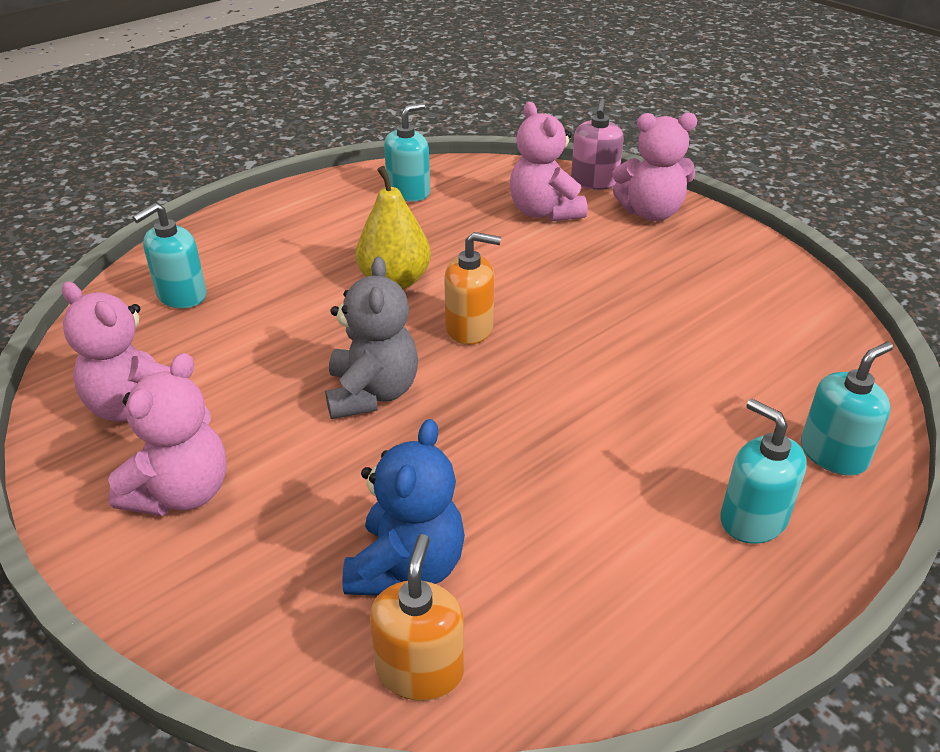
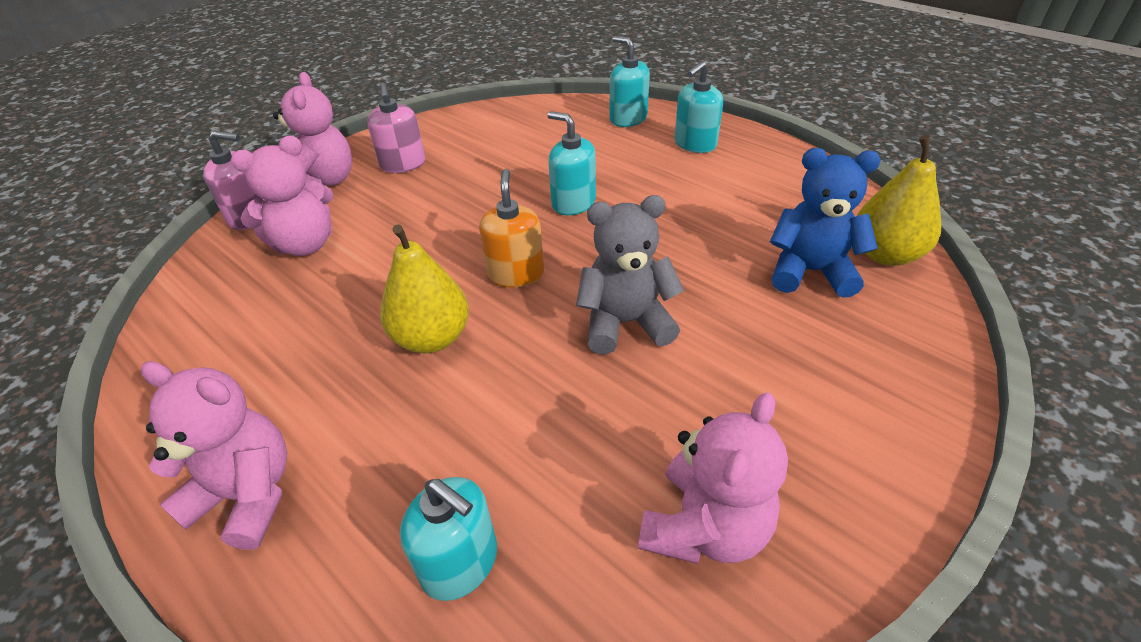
camera: 95 degrees left, 5 degrees up
pink teddy bear [108,353,227,516] -> pink teddy bear moved to [141,361,287,550]
orange soap dispenser [370,534,464,701] -> yellow pear [857,135,941,266]
turquoise soap dispenser [384,103,430,202] -> turquoise soap dispenser moved to [547,111,596,215]
none -> pink soap dispenser [367,83,425,173]

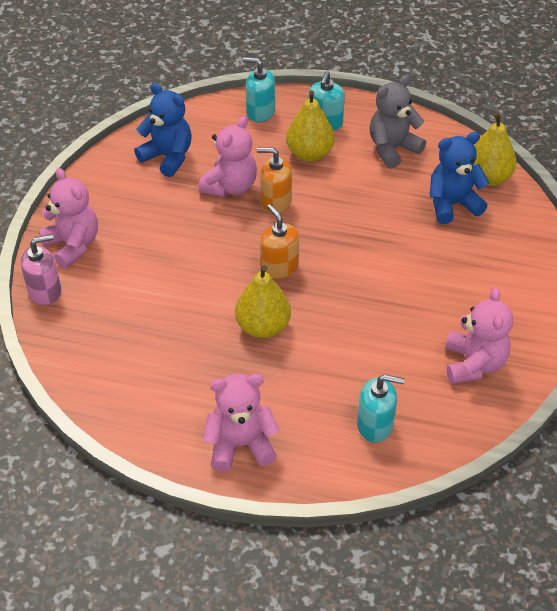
camera: 30 degrees left, 5 degrees up
pink teddy bear [231,136,333,256] -> pink teddy bear moved to [199,116,257,197]
pink soap dispenser [367,83,425,173] -> none
turquoise soap dispenser [547,111,596,215] -> orange soap dispenser [257,147,292,214]
grey teddy bear [576,195,685,355] -> grey teddy bear moved to [370,75,426,169]
none -> blue teddy bear [134,83,192,177]
none -> yellow pear [286,90,335,162]

